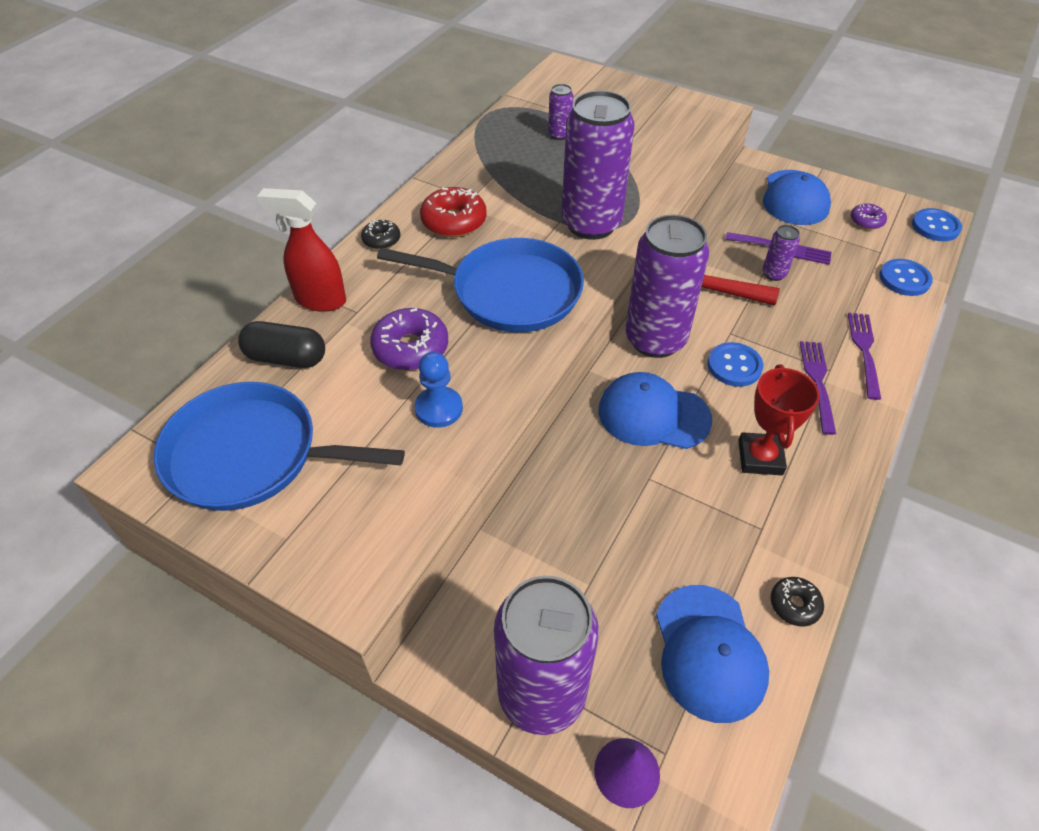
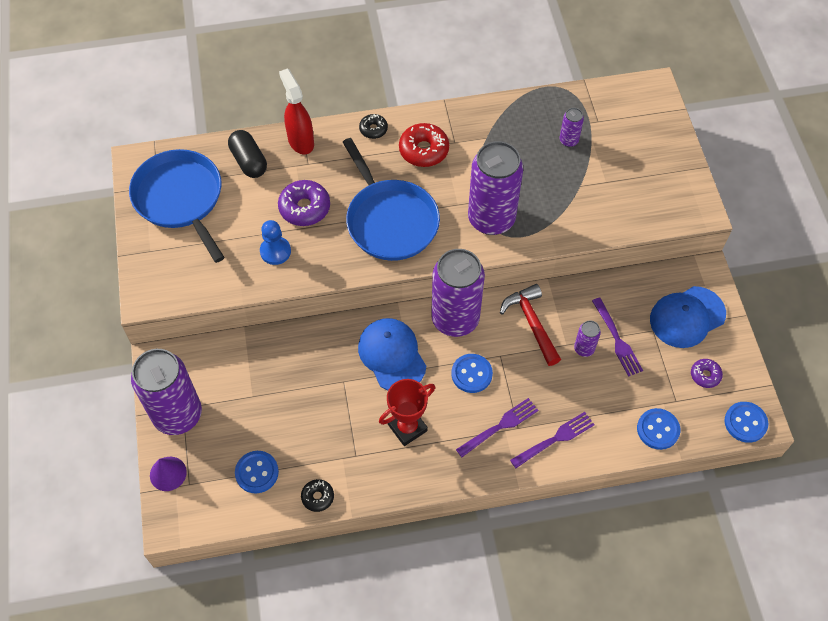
camera: 50 degrees right, 10 degrees up
blue cap [656,585,769,723] -> blue button [235,451,279,493]

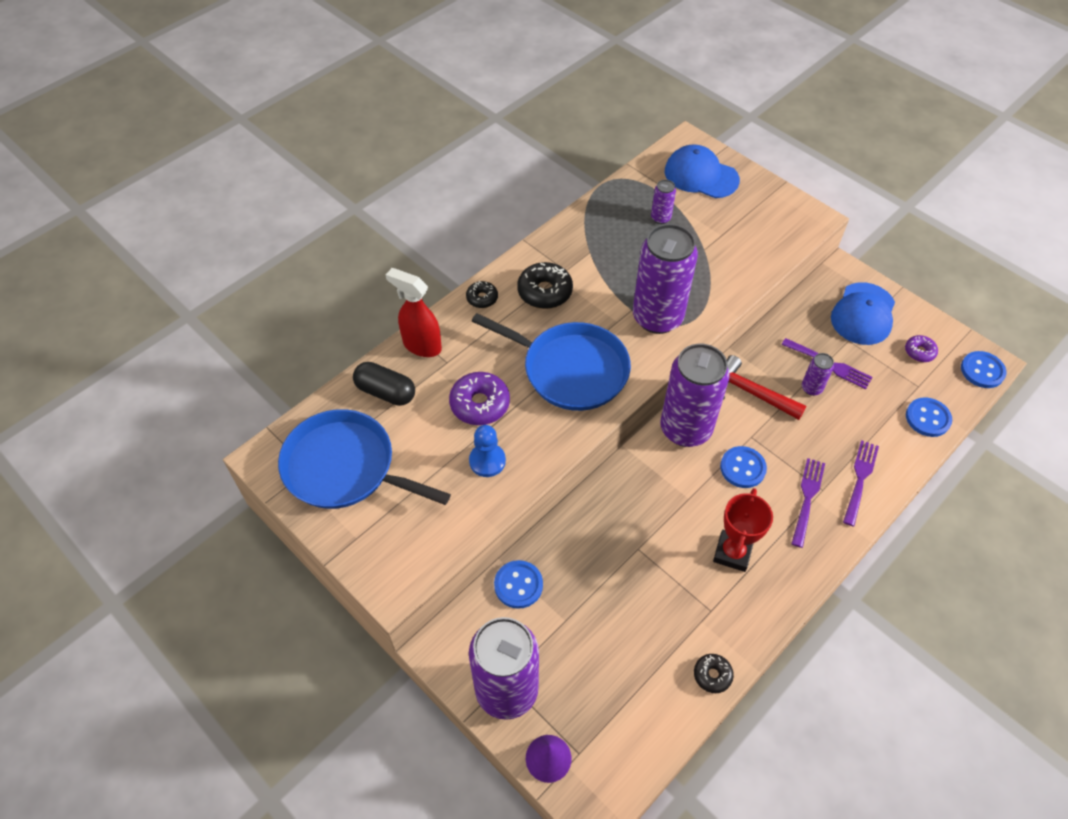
camera: 35 degrees left, 5 degrees down
blue button [235,451,279,493] -> blue button moved to [494,560,543,609]
blue cap [358,318,426,390] -> blue cap moved to [665,144,740,198]
red donut [399,123,449,167] -> black donut [517,262,573,309]

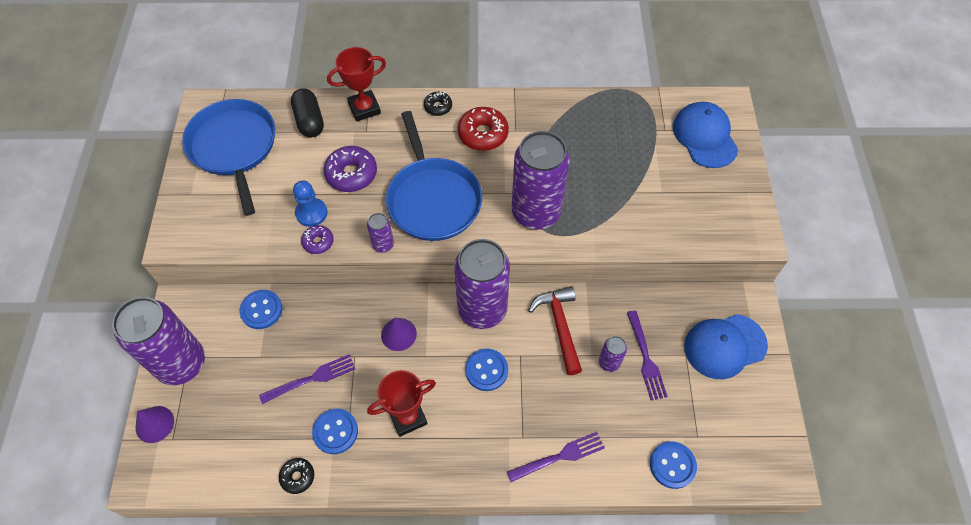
camera: 45 degrees right, 5 degrees up
red spray bottle [386,268,442,357] -> red trophy [327,47,386,121]
black donut [517,262,573,309] -> red donut [457,107,509,151]
purple can [651,180,676,224] -> purple can moved to [367,213,394,253]
purple fork [791,458,825,548] -> purple fork moved to [259,354,355,404]
purple donut [905,335,938,362] -> purple donut moved to [301,225,334,254]
blue button [961,351,1006,388] -> blue button moved to [312,409,358,454]
none -> purple cone [381,318,417,351]

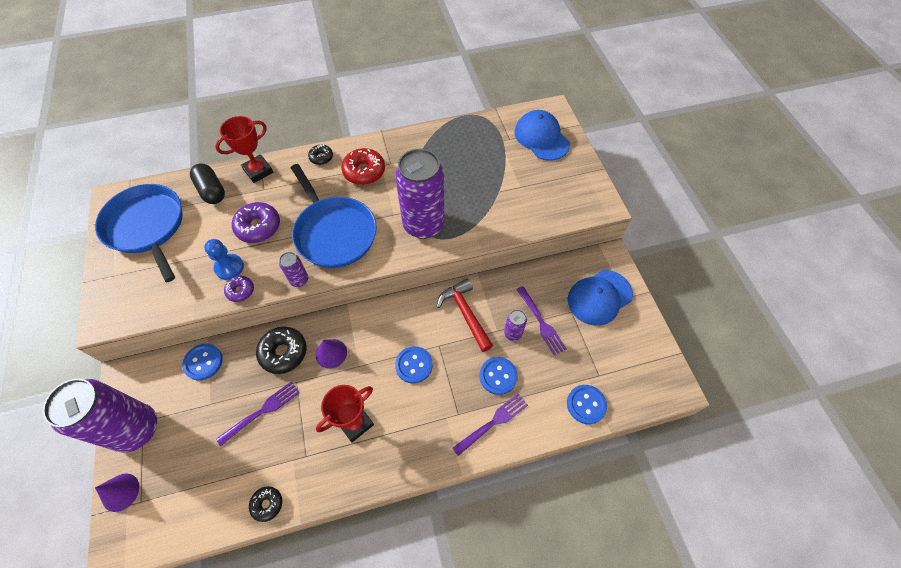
camera: 15 degrees left, 0 degrees up
blue button [312,409,358,454] -> blue button moved to [480,357,518,395]
purple can [454,239,510,329] -> none
none -> black donut [256,327,306,374]

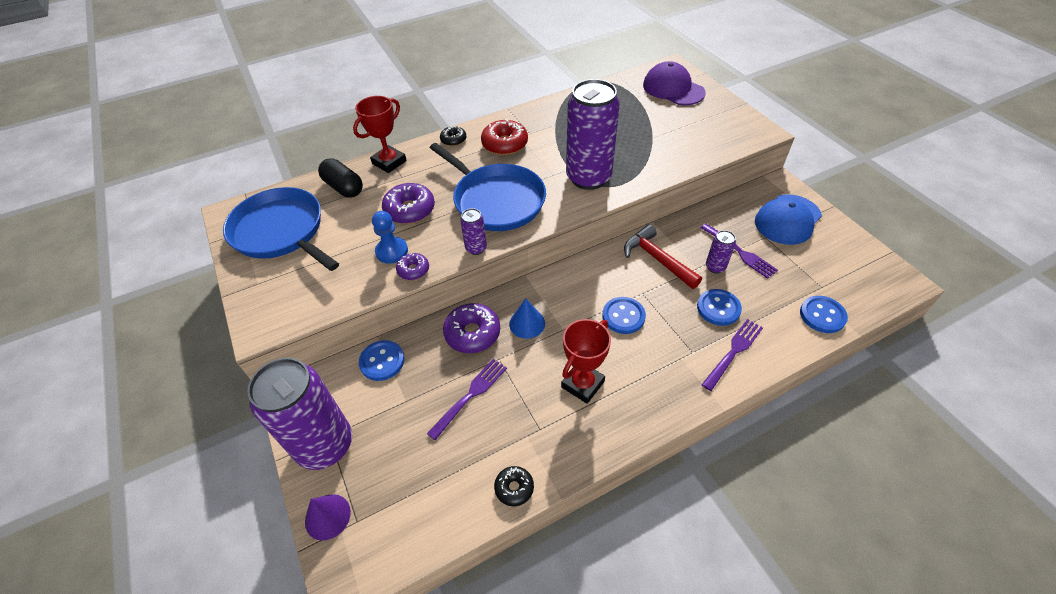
camera: 10 degrees left, 10 degrees down
black donut [256,327,306,374] -> purple donut [443,303,500,353]
purple cone [316,339,347,369] -> blue cone [509,298,545,339]
blue cap [514,110,570,161] -> purple cap [643,61,706,105]

